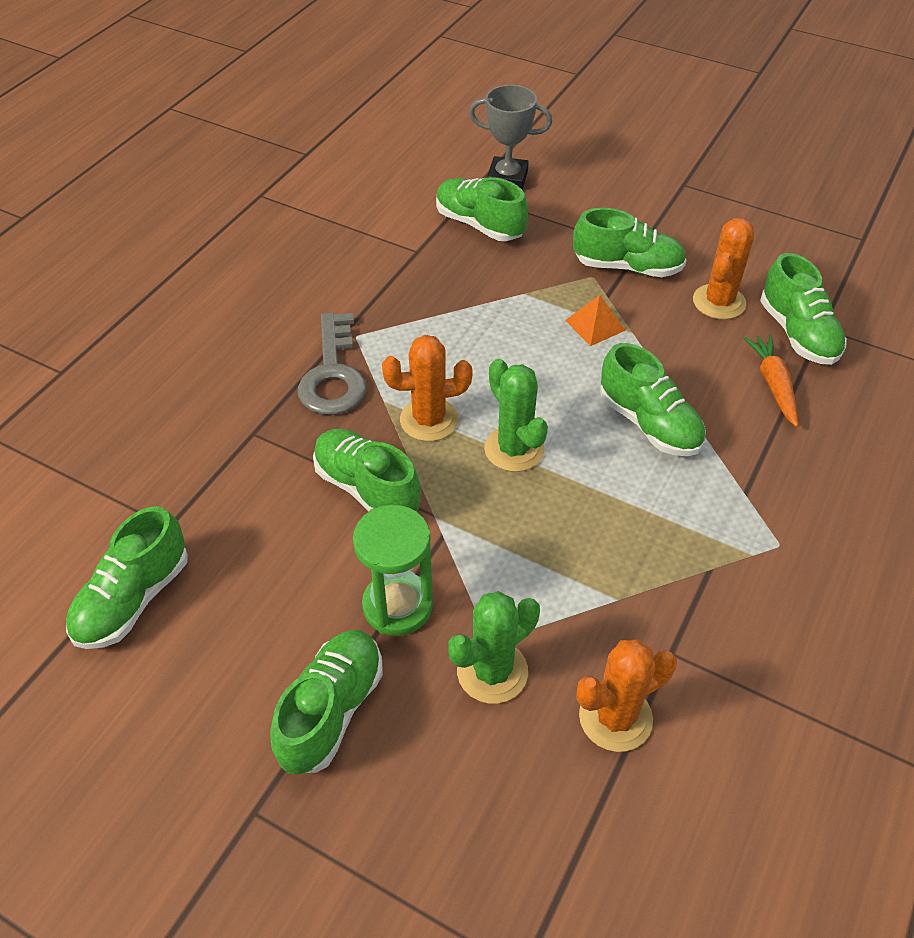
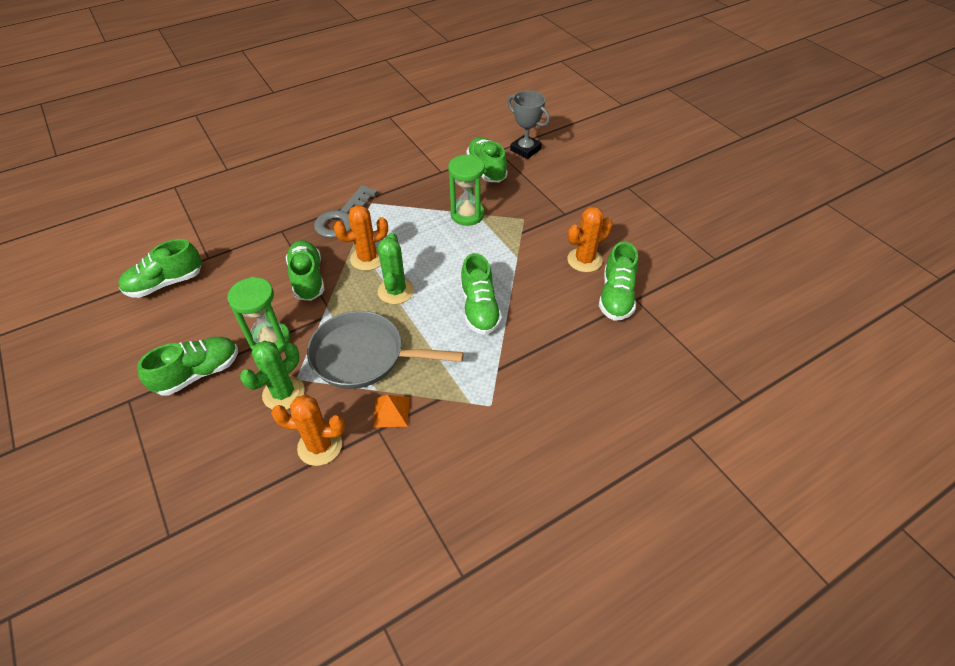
camera: 30 degrees right, 0 degrees up
orange cactus [382,335,473,441] -> orange cactus turned 45 degrees counterclockwise [334,205,388,271]
green cactus [448,591,540,704] -> green cactus turned 45 degrees counterclockwise [240,341,305,410]
orange pyramid [565,295,626,346] -> orange pyramid moved to [373,395,409,428]
green shoe [573,208,687,277] -> none
orange carrot [743,334,798,427] -> none
none -> grey pan [307,311,464,389]
none -> green hourglass [448,154,485,226]

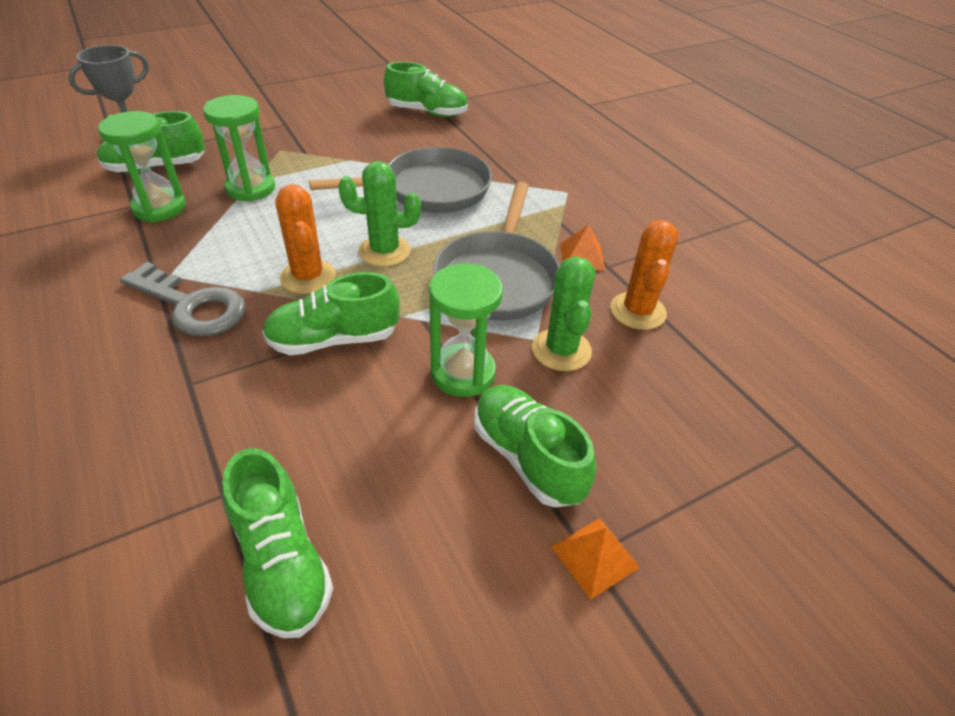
camera: 90 degrees left, 5 degrees down
green cactus [240,341,305,410] -> green cactus turned 45 degrees clockwise [532,256,595,371]
green shoe [460,253,502,335] -> grey pan [309,147,492,213]
orange cactus [567,206,613,272] -> none
none -> green hourglass [98,111,186,222]
none -> orange pyramid [551,518,640,600]

